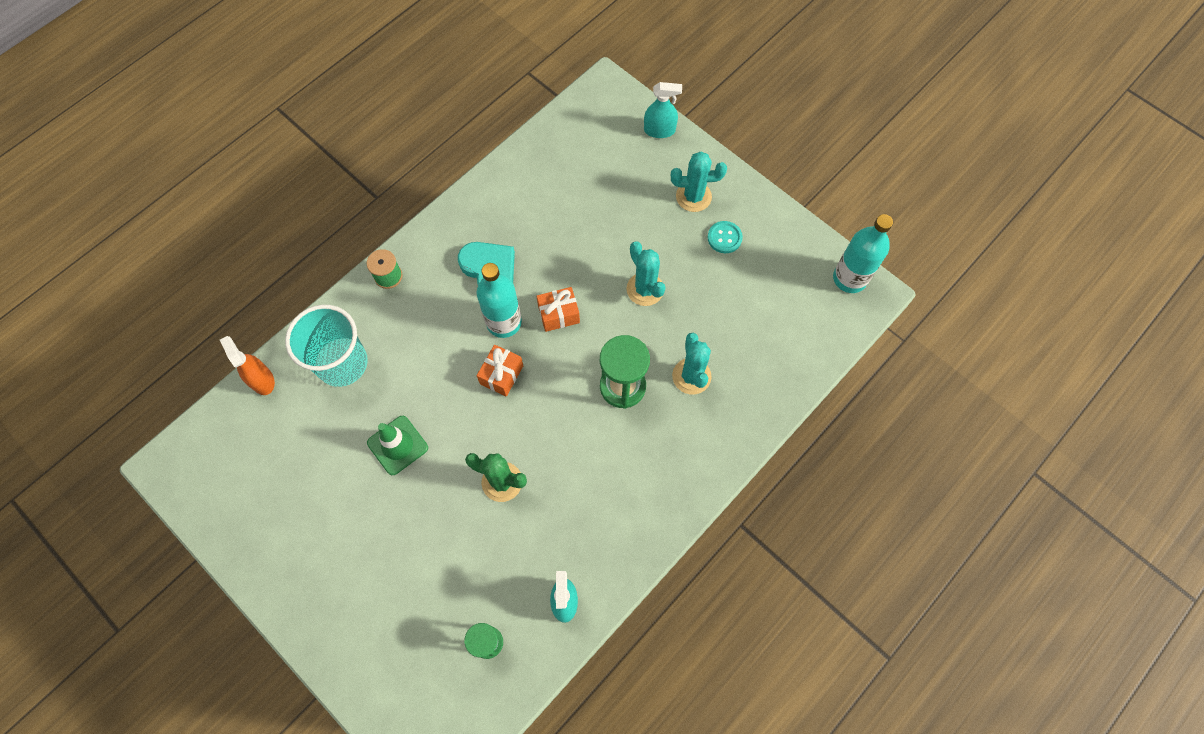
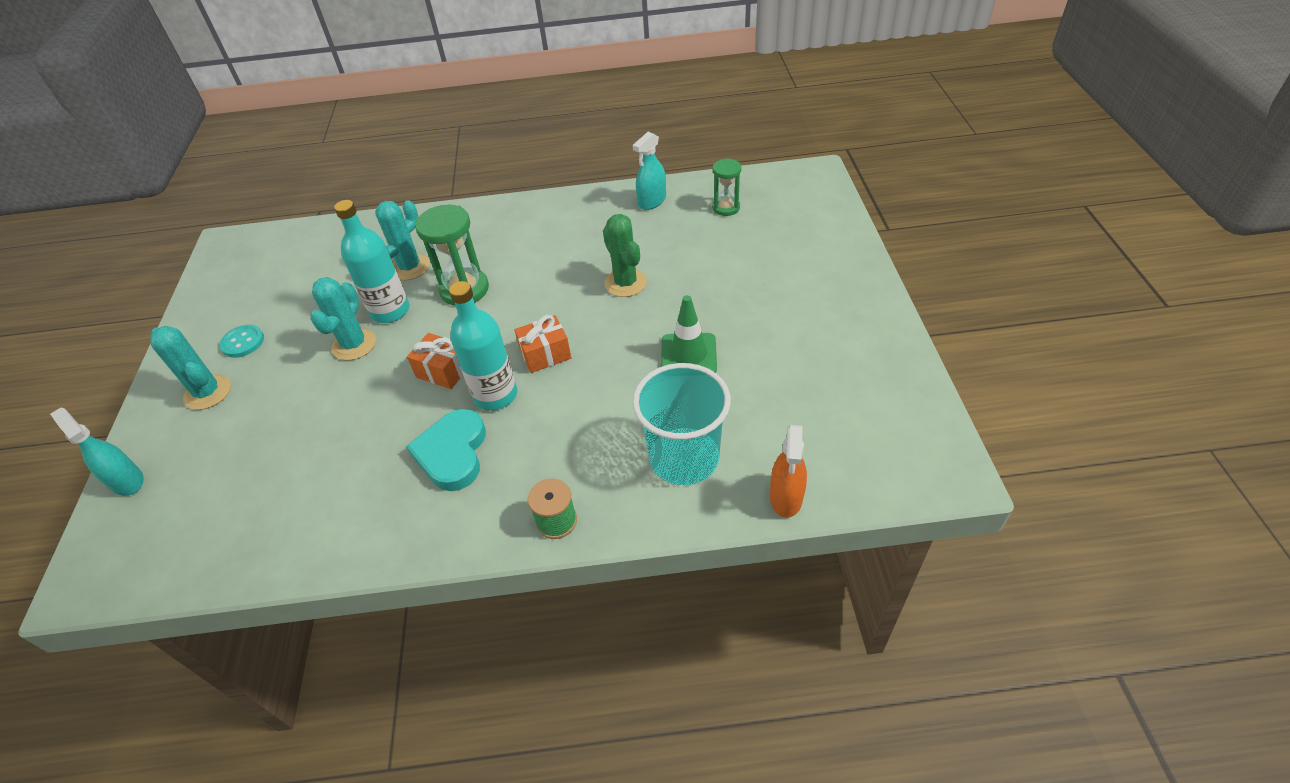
camera: 135 degrees left, 20 degrees down
turquoise bottle [833,214,893,293] -> turquoise bottle moved to [334,200,409,323]

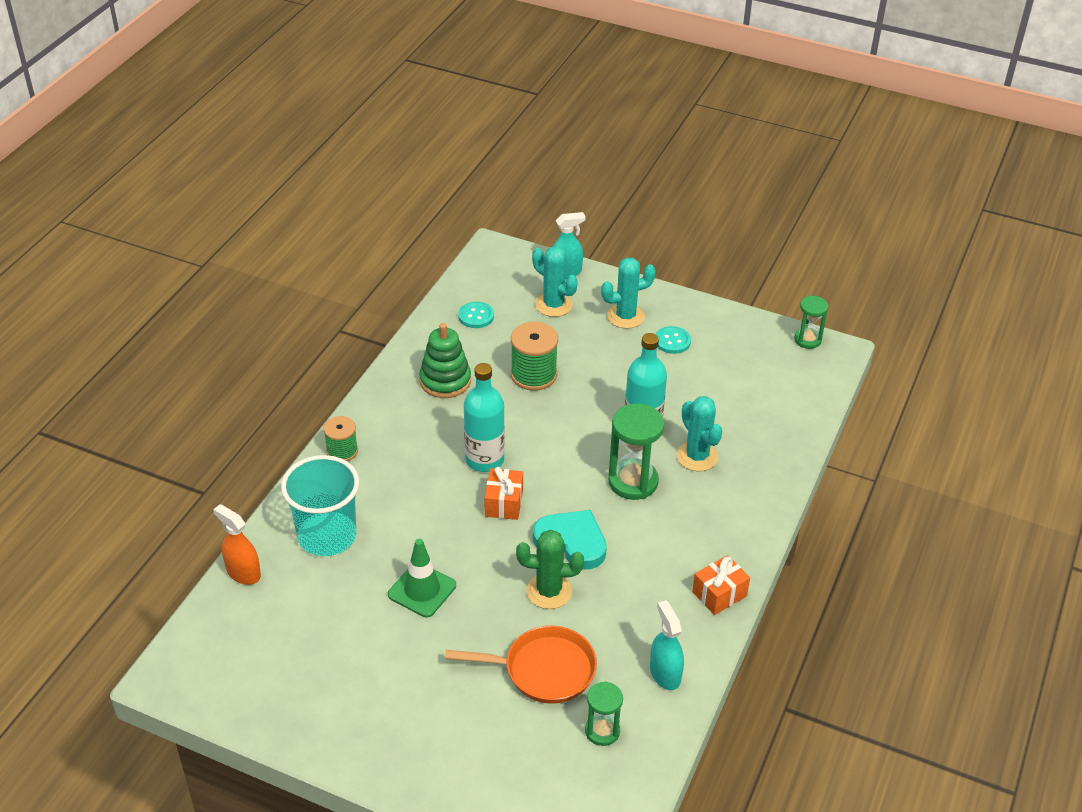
camera: 115 degrees right, 5 degrees down
turquoise cactus [310,277,376,360] -> turquoise cactus moved to [532,246,578,317]
turquoise heart [406,409,486,491] -> turquoise heart moved to [533,510,607,570]
orange gift [407,333,463,389] -> orange gift moved to [692,555,750,615]
none -> green stacking toy [419,323,471,398]
none -> orange pan [445,626,597,704]
none -> turquoise button [458,302,494,328]
none -> green spool [511,322,558,391]
none -> green hourglass [794,295,828,349]

